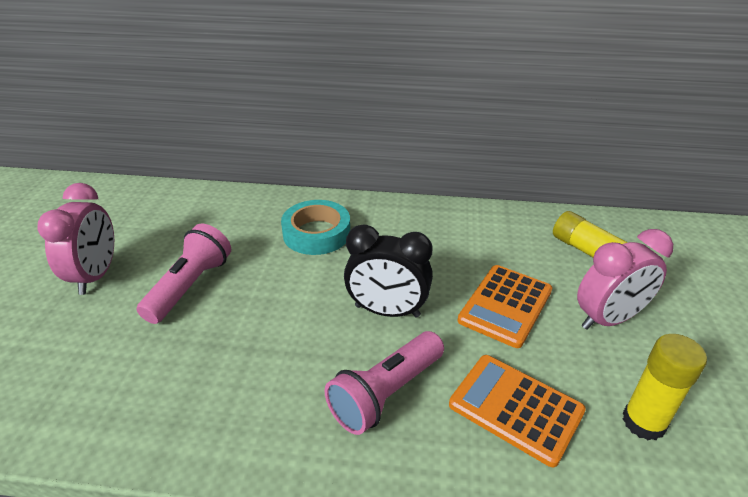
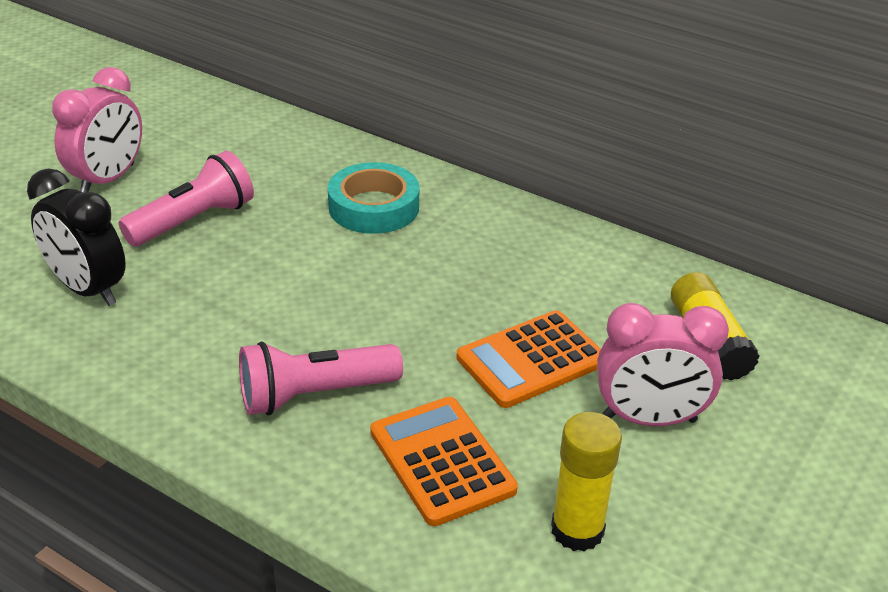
camera: 25 degrees right, 0 degrees up
black clock [344,225,433,317] -> black clock moved to [27,169,126,306]

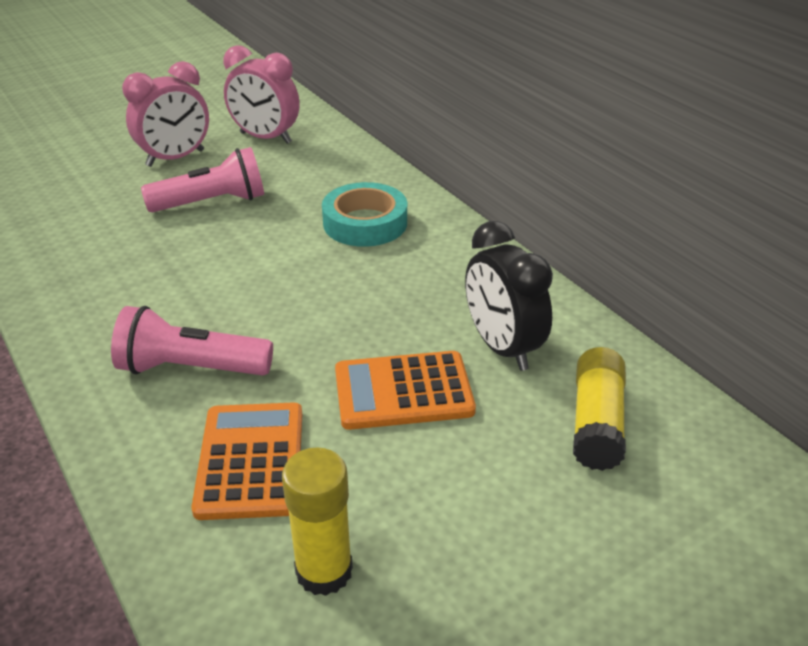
camera: 25 degrees right, 0 degrees up
black clock [27,169,126,306] -> black clock moved to [465,221,553,371]
pink clock [597,303,729,426] -> pink clock moved to [223,45,300,144]

